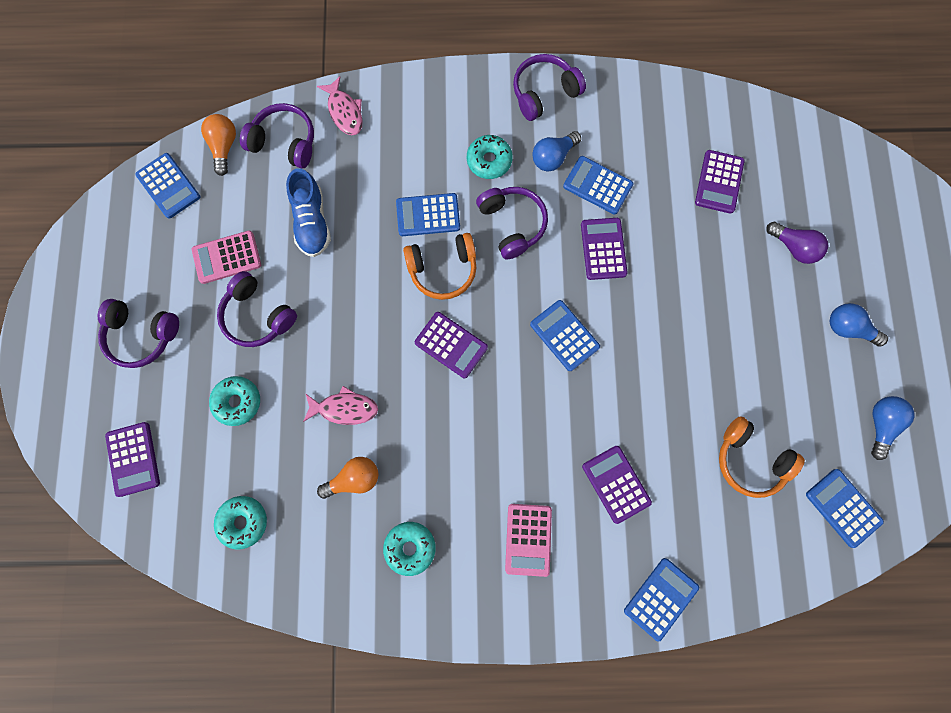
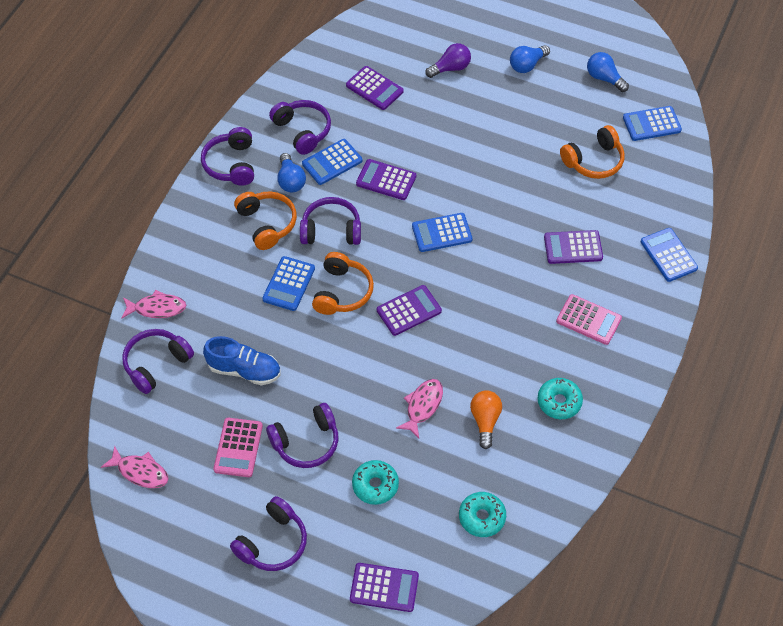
camera: 65 degrees left, 20 degrees down
blue calculator [135,153,200,219] -> pink fish [101,446,168,488]
orange light bulb [201,114,236,176] -> none
turquoise donut [467,135,513,179] -> orange headphones [234,191,297,250]
none -> purple headphones [269,100,331,155]

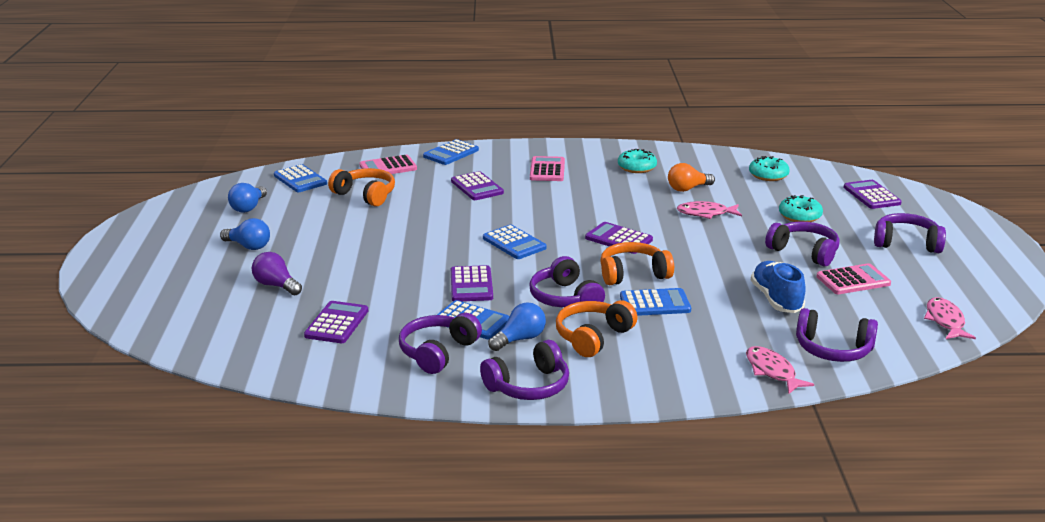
camera: 115 degrees left, 30 degrees down
none -> pink calculator [359,155,417,174]

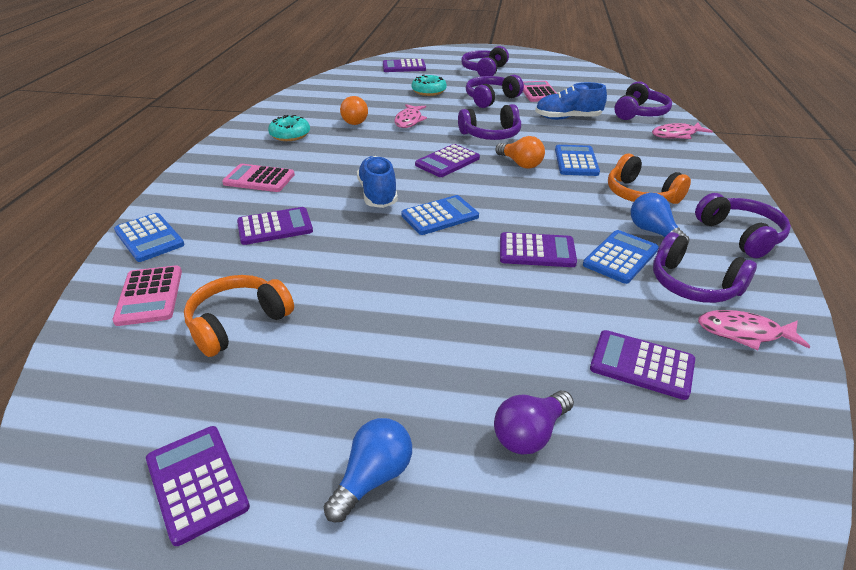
camera: 80 degrees left, 10 degrees up
blue light bulb [228,183,267,213] -> purple calculator [146,426,250,546]
blue calculator [274,164,327,192] -> none
purple headphones [529,256,605,307] -> purple headphones moved to [458,104,521,140]
orange headphones [600,242,674,285] -> orange light bulb [495,136,545,169]
turquoise donut [749,156,790,181] -> none
pink fish [924,297,976,339] -> pink fish moved to [698,310,810,350]
none -> blue shoe [357,156,398,208]

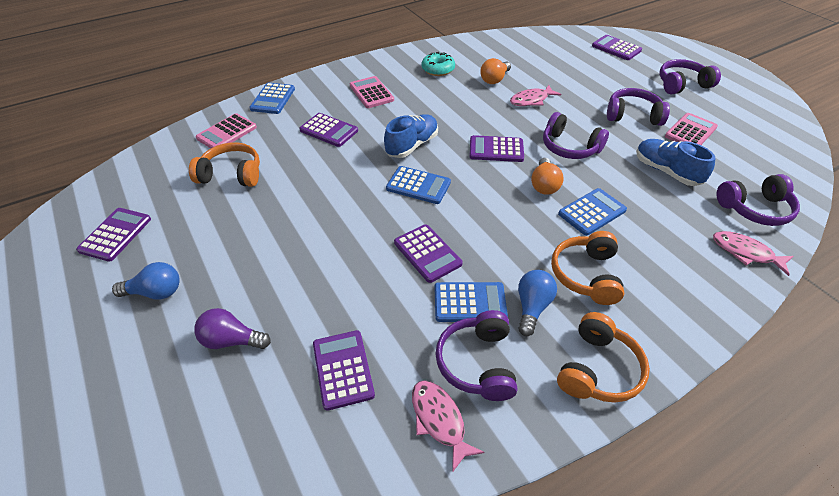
camera: 50 degrees right, 10 degrees up
turquoise donut [411,74,447,96] -> none
purple headphones [695,193,791,258] -> orange headphones [557,312,650,403]

